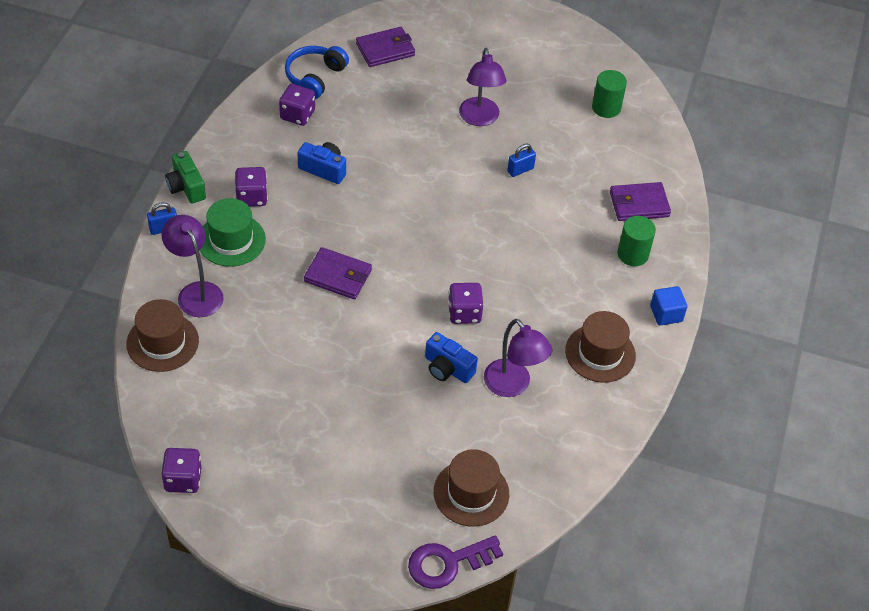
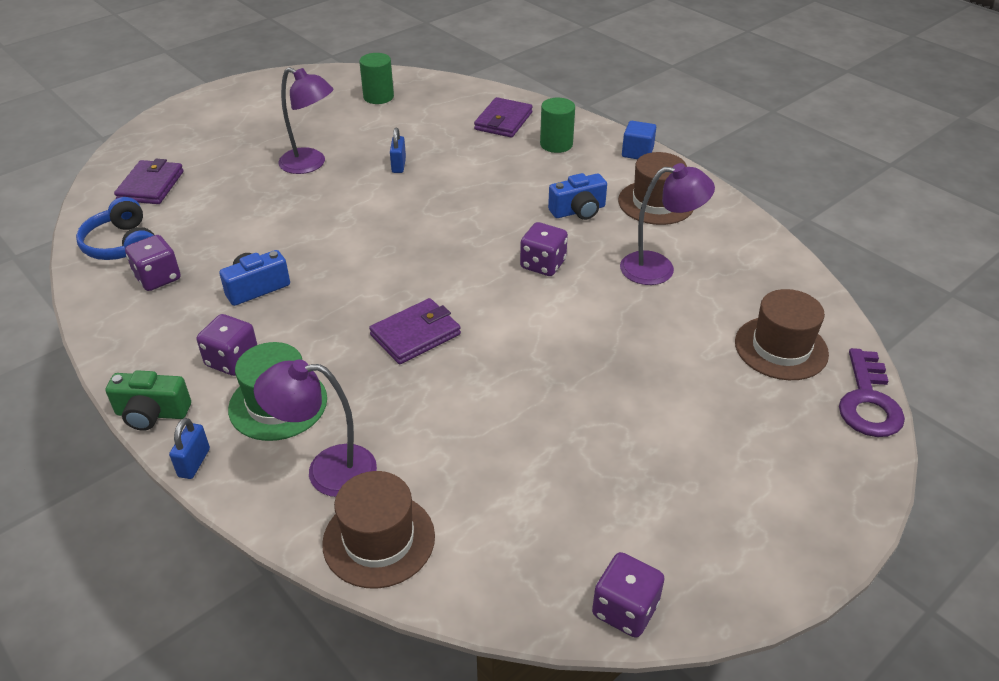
camera: 55 degrees left, 10 degrees down
blue camera [425,332,478,383] -> blue camera moved to [548,173,607,220]

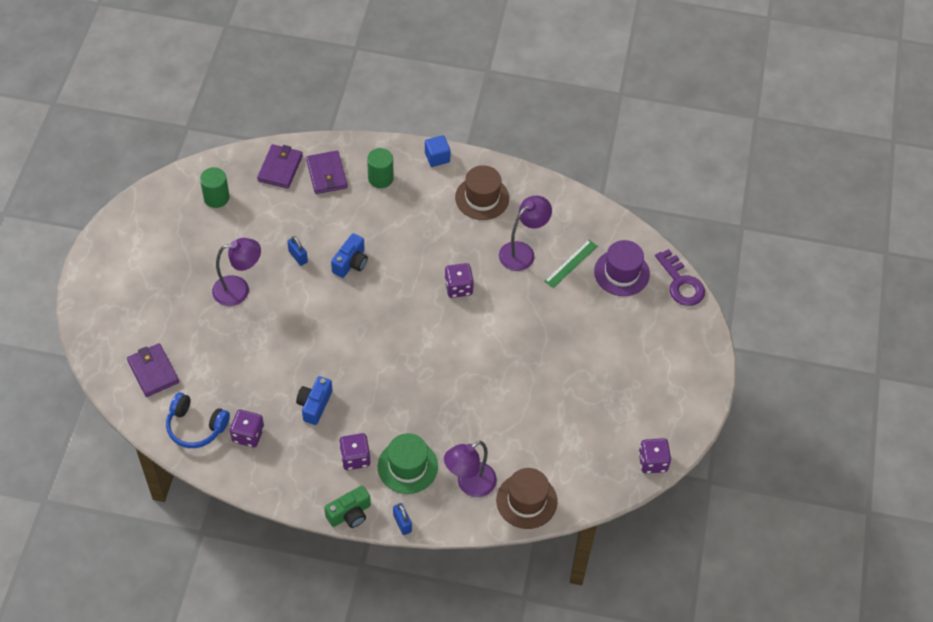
camera: 40 degrees left, 15 degrees up
purple wallet [369,298,461,364] -> purple wallet moved to [257,144,303,189]
blue camera [548,173,607,220] -> blue camera moved to [331,233,368,278]
brown hat [735,289,829,380] -> purple hat [594,240,650,296]
none -> green ruler [544,239,597,288]

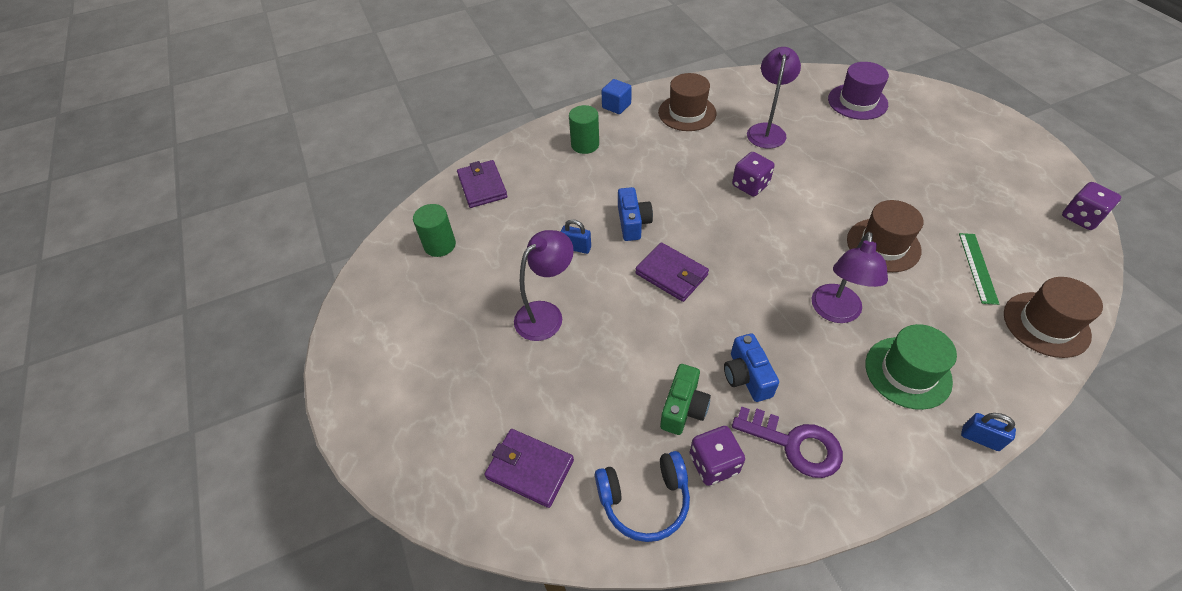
camera: 30 degrees left, 5 degrees down
purple wallet [306,151,348,194] -> purple wallet moved to [635,243,709,302]
green camera [324,486,371,528] -> green camera moved to [660,364,711,435]
purple dice [339,433,370,470] -> none
purple lamp [444,440,497,497] -> purple lamp moved to [812,232,888,323]
green ruler [544,239,597,288] -> green ruler moved to [959,233,999,305]
purple key [655,249,705,306] -> purple key moved to [732,406,843,478]
none -> brown hat [847,200,923,272]

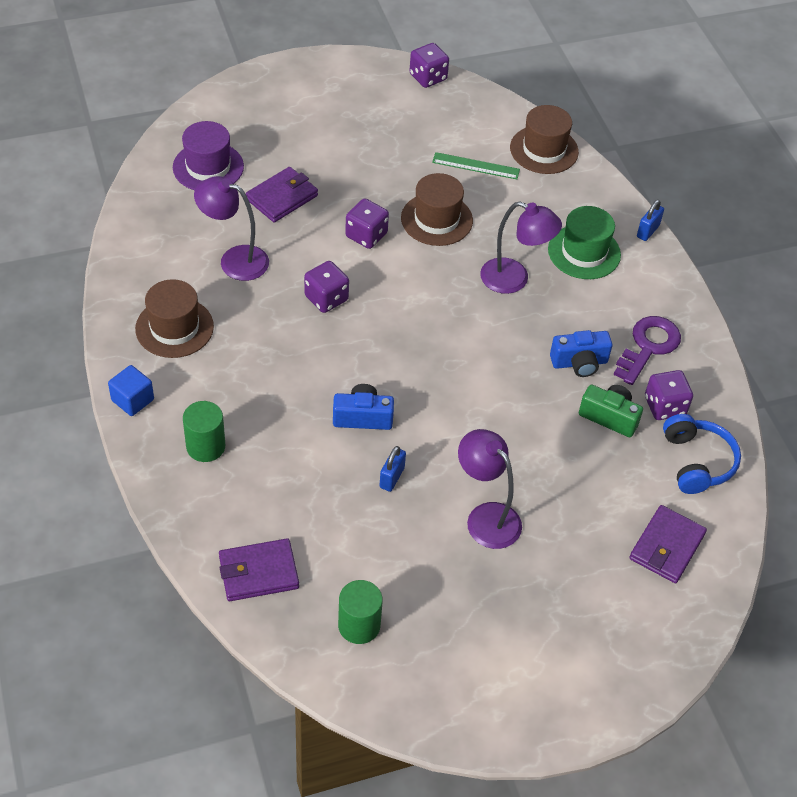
camera: 90 degrees left, 0 degrees up
purple wallet [635,243,709,302] -> purple wallet moved to [246,167,318,223]
none -> purple dice [345,198,389,249]

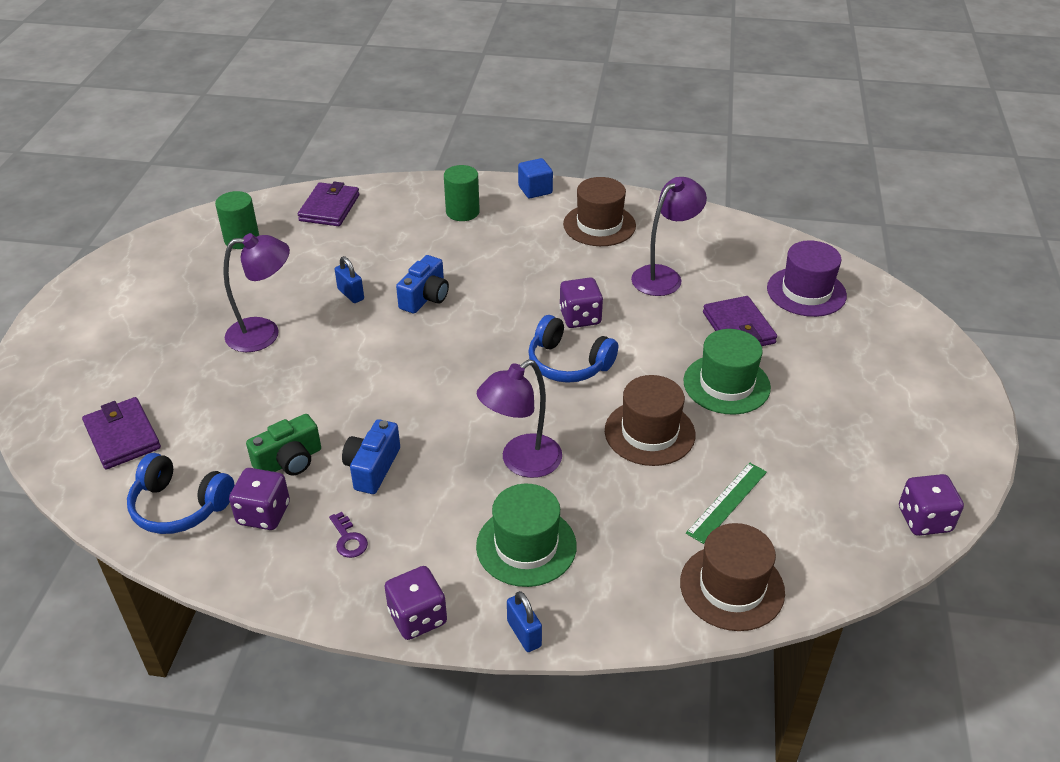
camera: 120 degrees right, 10 degrees down
purple dice [345,198,389,249] -> purple dice moved to [385,566,447,640]
purple key [614,316,681,385] -> purple key [329,512,368,558], size x0.49
none -> blue headphones [528,315,618,383]
none -> green hat [683,329,771,415]

